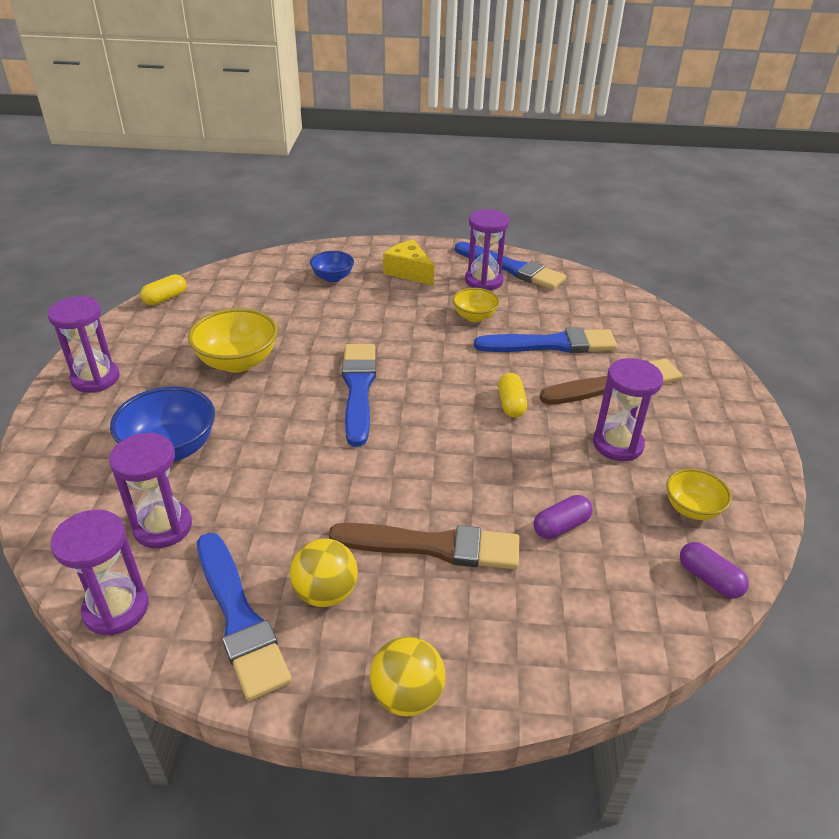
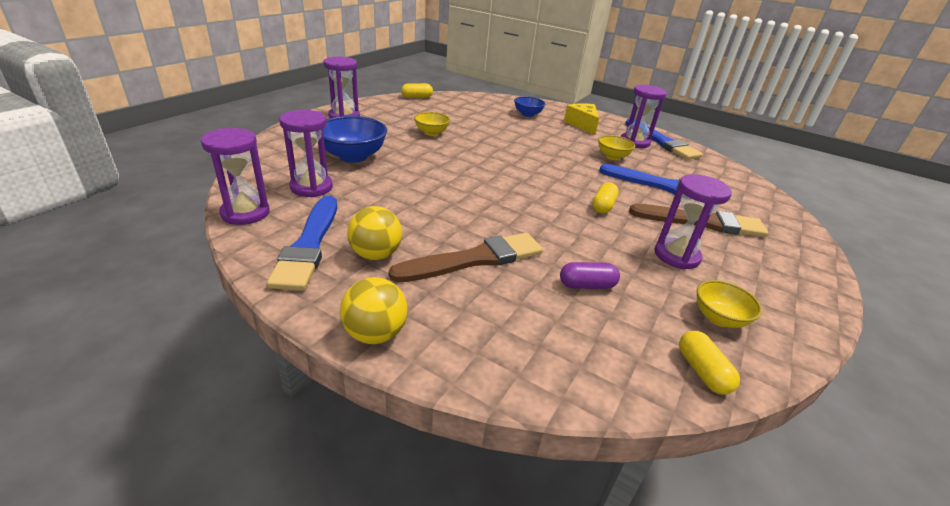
camera: 25 degrees right, 5 degrees down
yellow bowl [188,308,278,373] -> yellow bowl [414,112,450,136], size x0.59
brown brush [329,523,520,569] -> brown brush turned 60 degrees counterclockwise [389,233,543,282]
blue brush [342,344,376,447] -> none
purple capsule [680,542,749,598] -> yellow capsule [679,331,740,395]

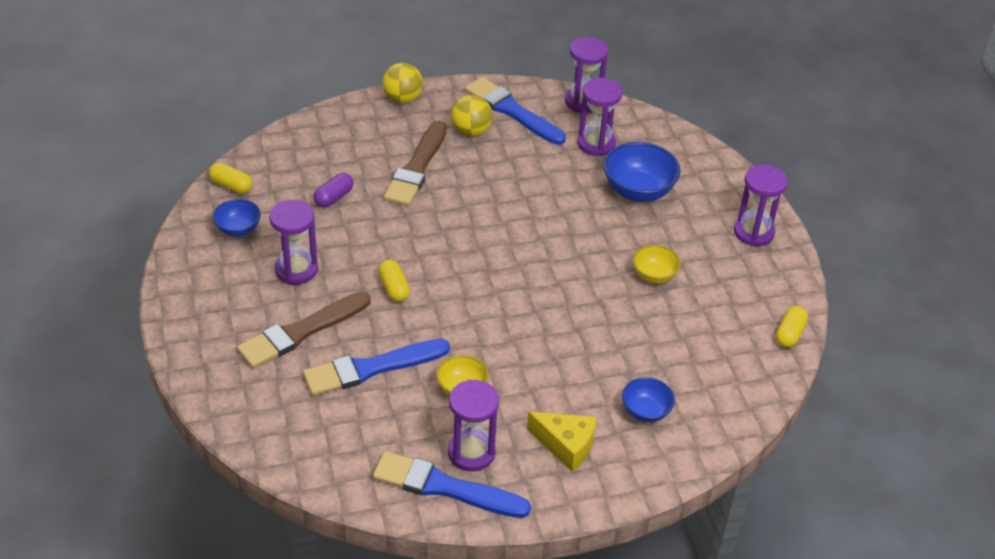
camera: 135 degrees right, 10 degrees up
yellow bowl [697,280,762,328] -> blue bowl [213,199,261,237]

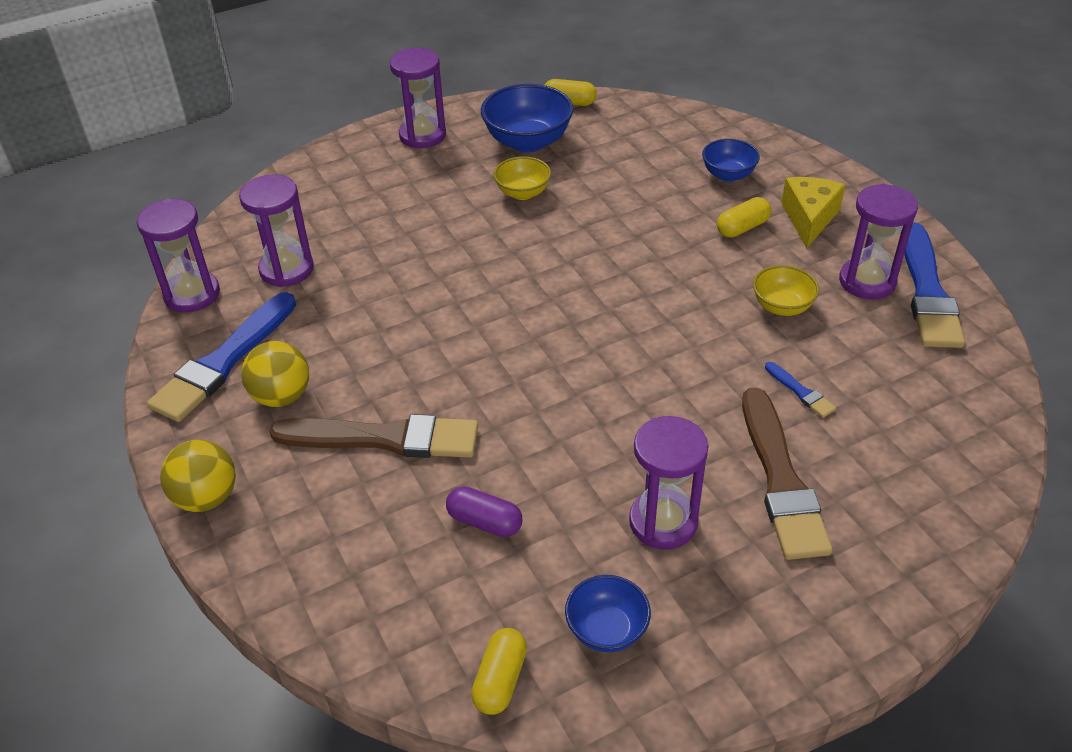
camera: 100 degrees left, 0 degrees up
brown brush [237,292,371,368] -> brown brush turned 45 degrees clockwise [742,388,833,560]
blue brush [303,339,450,396] -> blue brush [765,362,836,418], size x0.43
yellow capsule [378,260,410,302] -> yellow capsule moved to [717,197,771,238]
blue bowl [603,142,681,202] -> blue bowl moved to [481,84,573,152]

